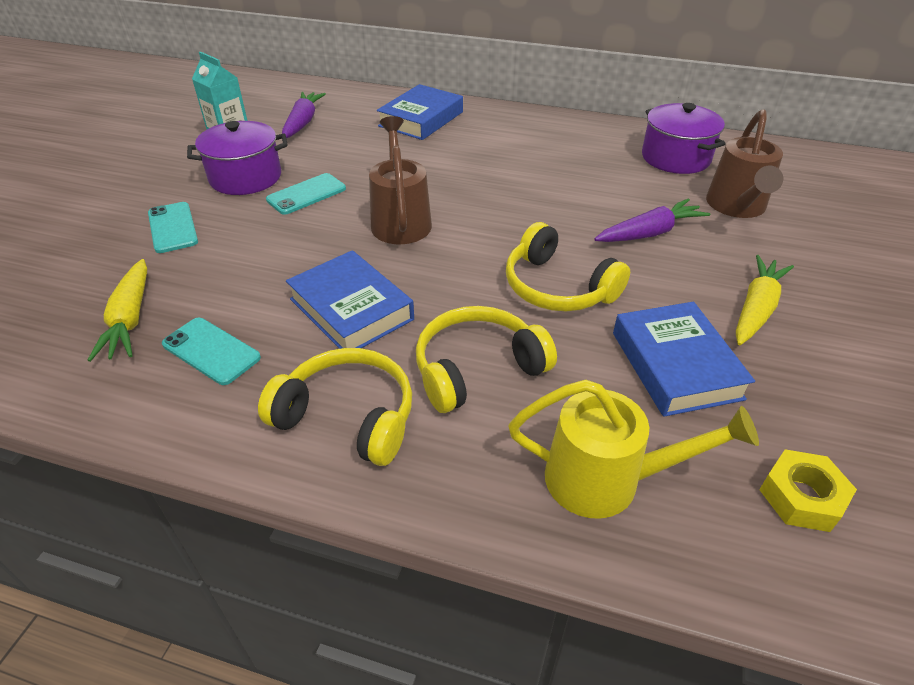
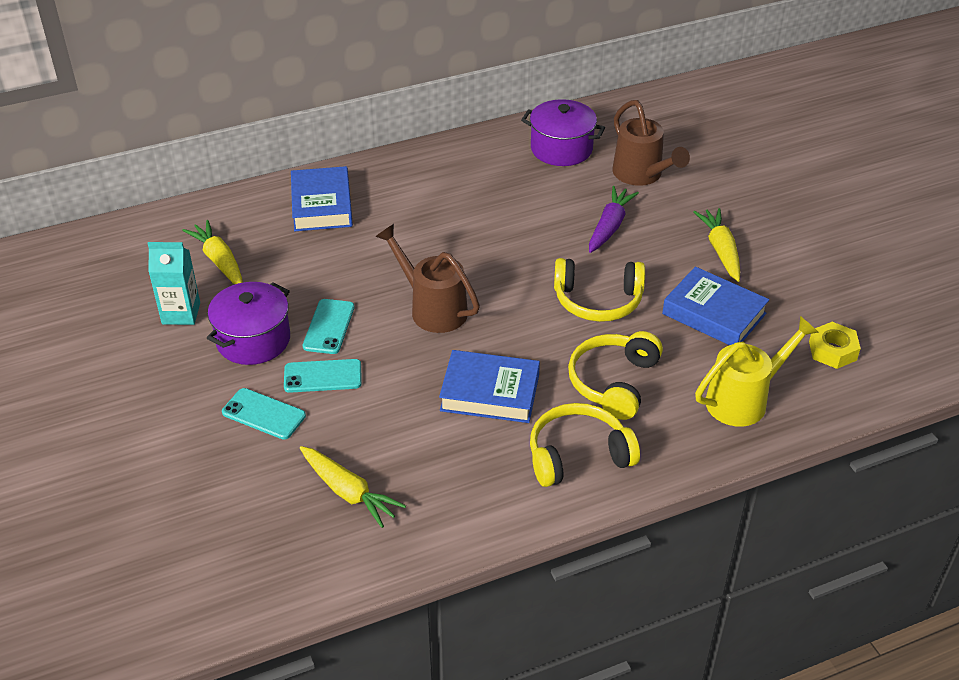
camera: 40 degrees left, 0 degrees up
turquoise phone [162,318,261,385] -> turquoise phone moved to [284,359,362,393]
purple carrot [282,92,326,138] -> yellow carrot [182,220,243,284]

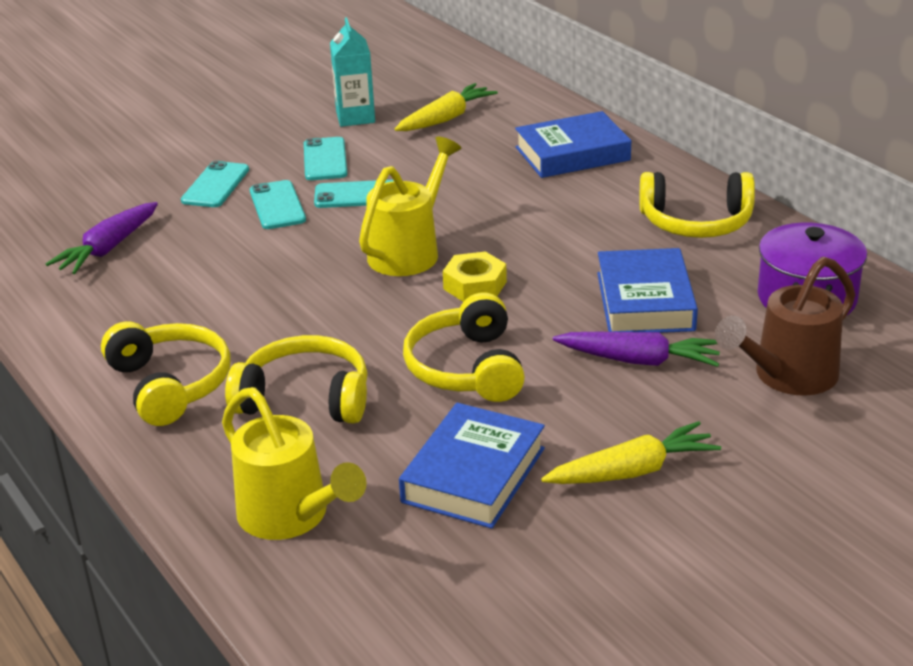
camera: 80 degrees right, 10 degrees down
purple pot [207,282,290,365] -> turquoise phone [304,137,348,180]
yellow carrot [300,446,406,528] -> purple carrot [45,202,158,274]
brown watering can [375,224,480,333] -> yellow watering can [359,137,461,276]
blue book [439,350,540,423] -> blue book moved to [597,248,698,333]
yellow nut [809,322,861,369] -> yellow nut moved to [443,251,507,302]
none -> yellow headphones [640,172,755,238]

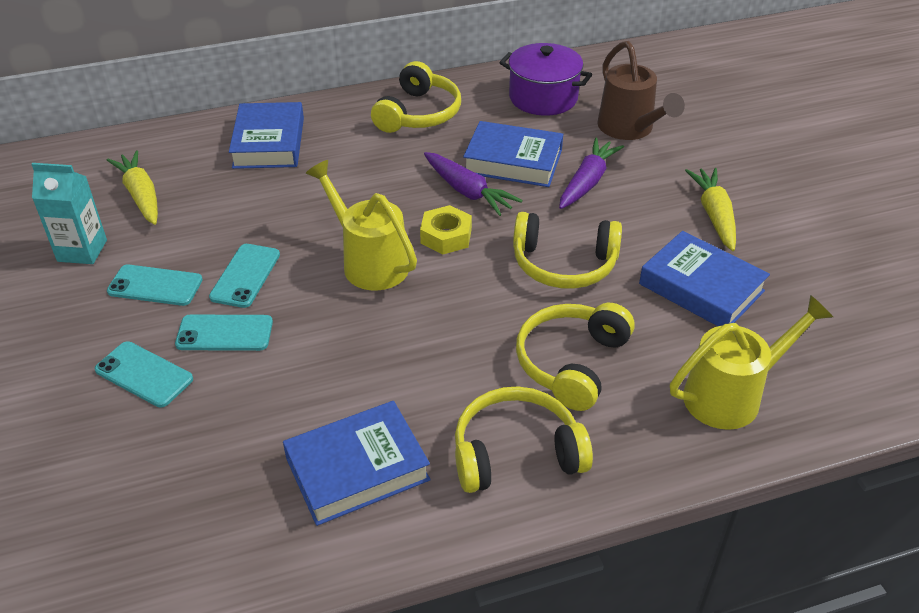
camera: 75 degrees left, 10 degrees up
purple carrot [45,202,158,274] -> purple carrot moved to [424,152,522,216]
none -> blue book [283,401,431,526]

